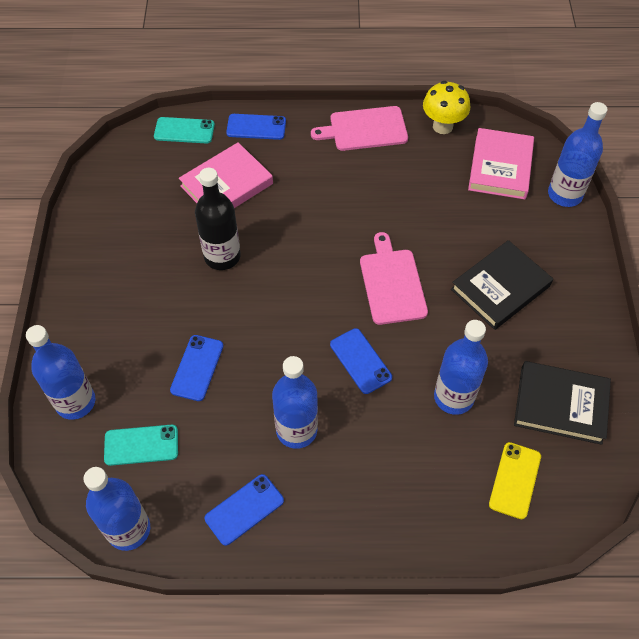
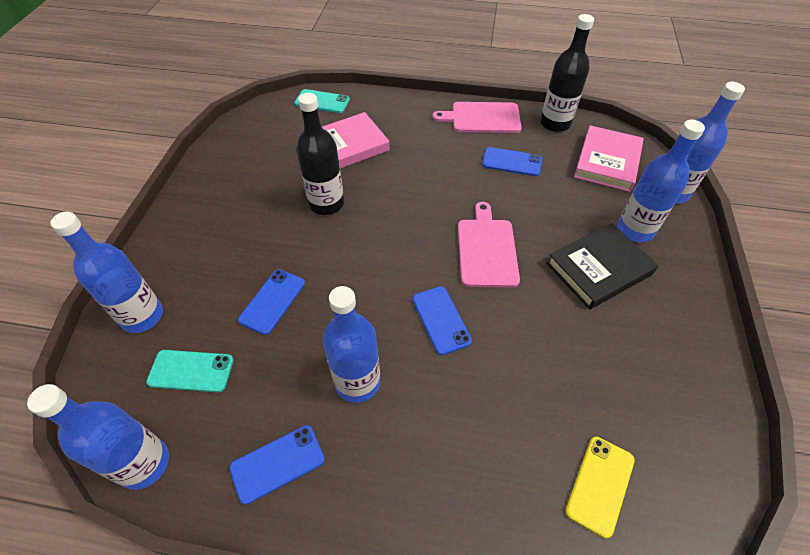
camera: 10 degrees right, 5 degrees down
blue phone [226,114,286,140] -> blue phone moved to [482,147,542,176]
yellow mushroom [423,81,470,134] -> black bottle [540,14,594,132]
blue bottle [434,320,488,415] -> blue bottle moved to [617,120,705,243]
black book [514,361,611,445] -> none

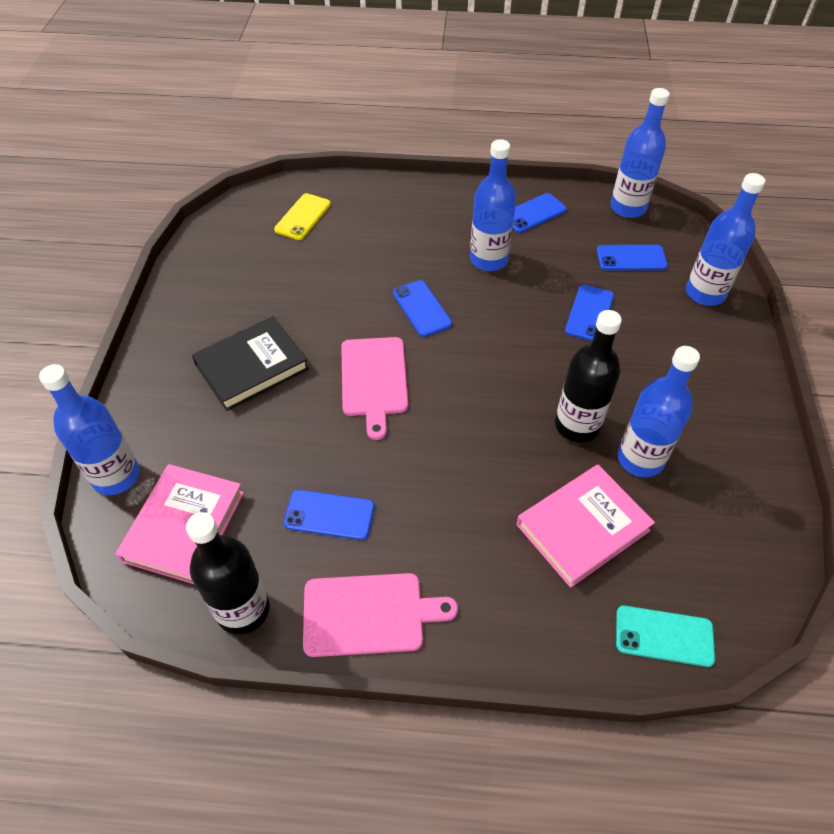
camera: 175 degrees right, 0 degrees up
turquoise phone [146,350,234,392] -> blue phone [597,245,668,270]
blue bottle [617,120,705,243] -> blue bottle moved to [617,346,700,477]

